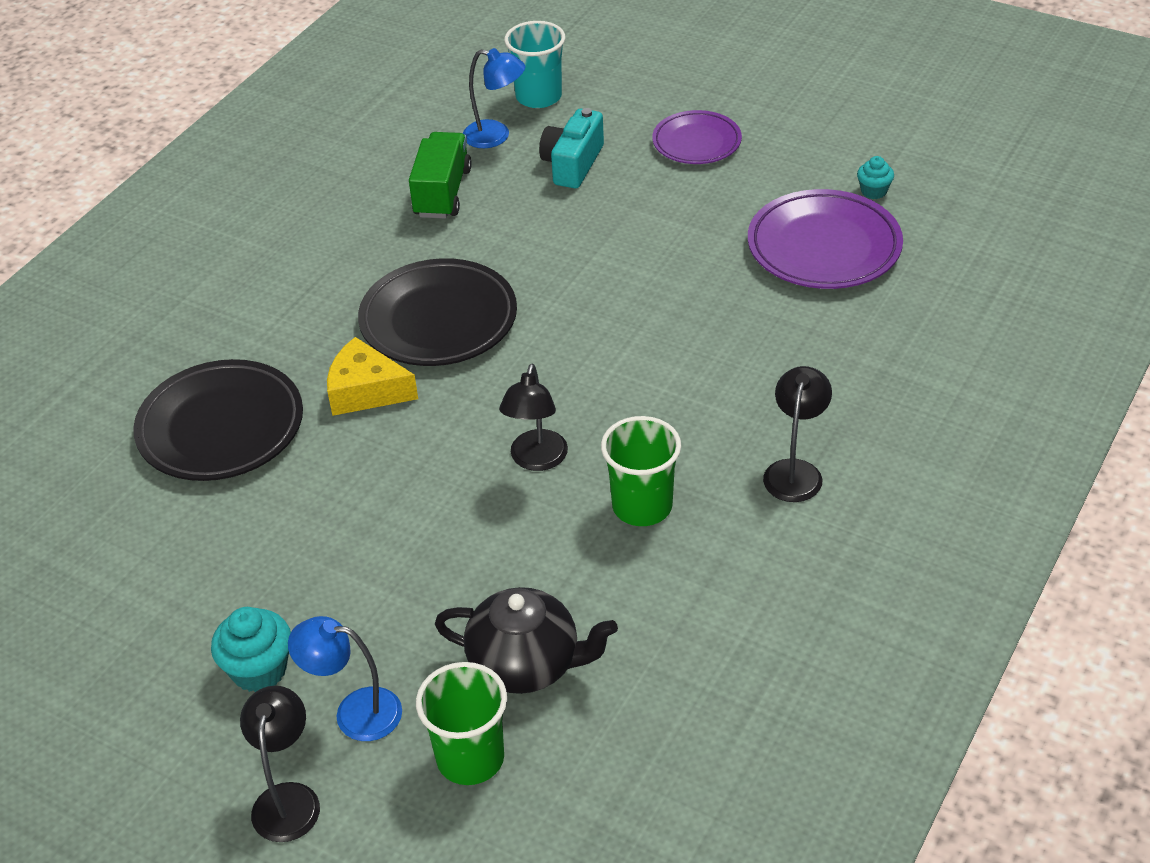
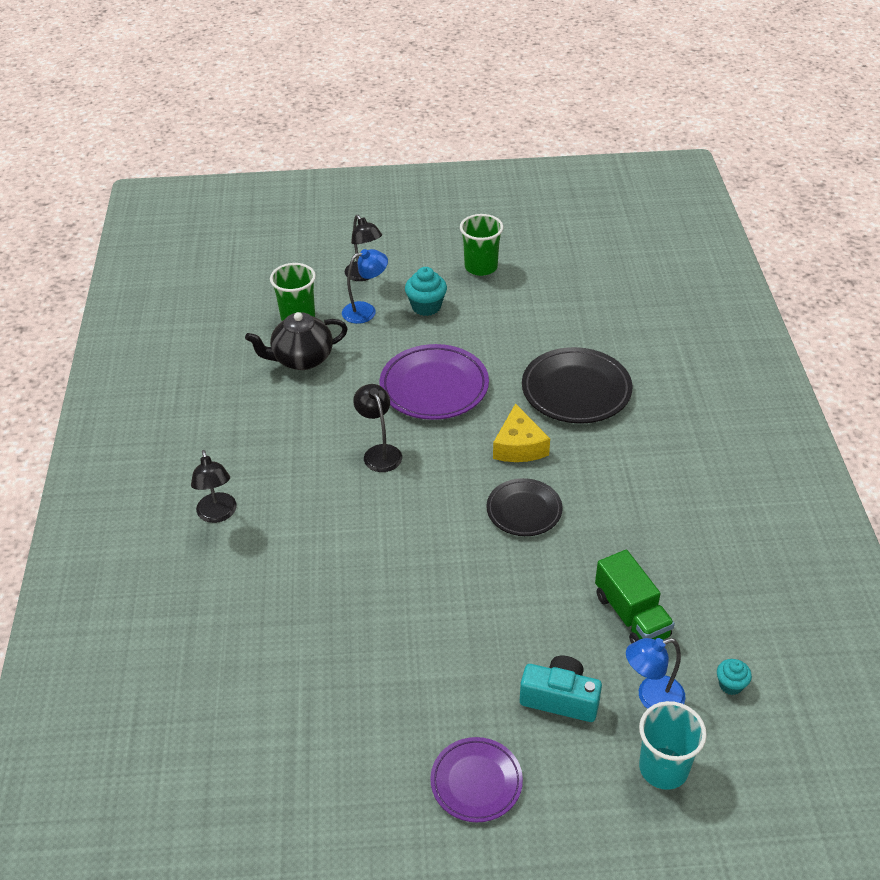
camera: 145 degrees right, 0 degrees up
yellow cheese [327,337,418,416] -> yellow cheese turned 105 degrees clockwise [493,403,550,462]
black plate [358,258,517,366] -> black plate [486,478,563,536], size x0.63
turquoise camera [539,108,604,188] -> turquoise camera turned 60 degrees counterclockwise [520,656,602,722]
green cup [601,416,681,526] -> green cup moved to [460,214,503,276]
purple plate [748,189,903,289] -> purple plate moved to [380,344,489,420]
turquoise cupcake [857,156,894,199] -> turquoise cupcake moved to [717,659,752,695]

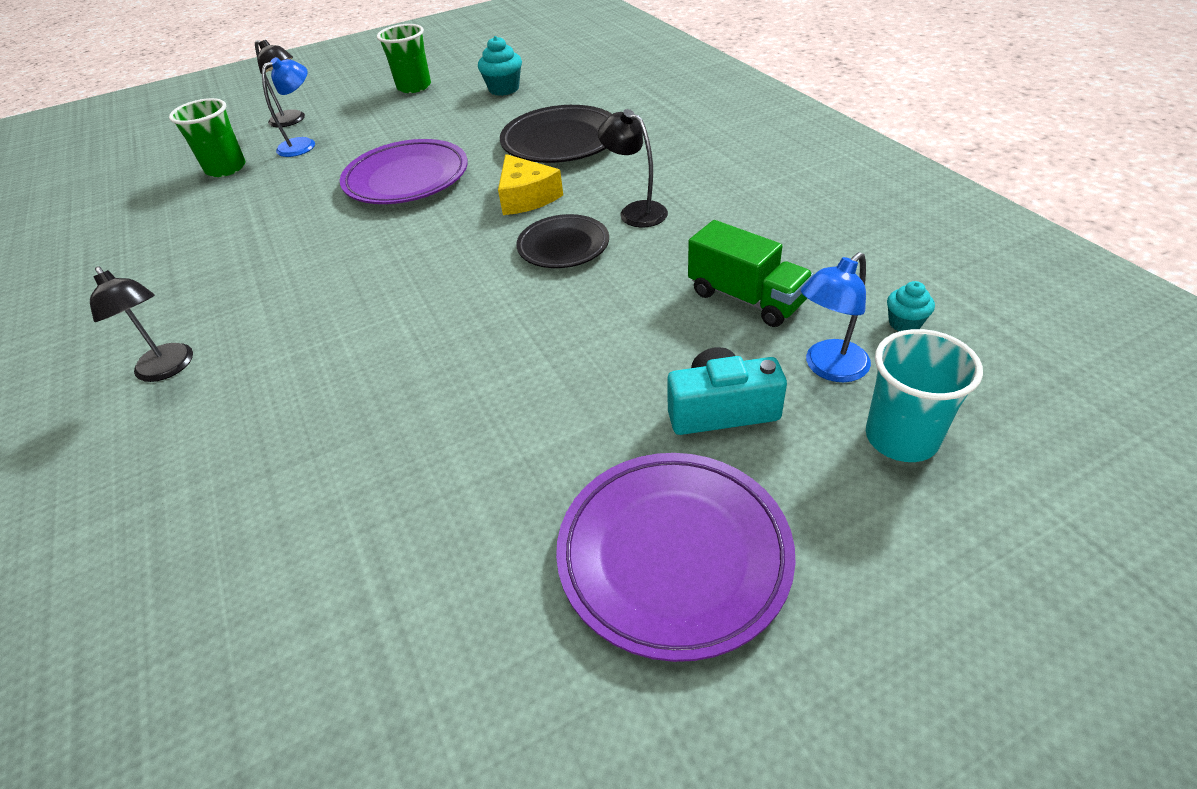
camera: 20 degrees left, 0 degrees up
black teapot [245,312,348,370] -> none
black lamp [353,384,402,472] -> black lamp moved to [598,109,668,227]
turquoise cupcake [405,267,447,316] -> turquoise cupcake moved to [478,36,522,96]
purple plate [430,737,523,822] -> purple plate [556,453,796,662], size x1.60

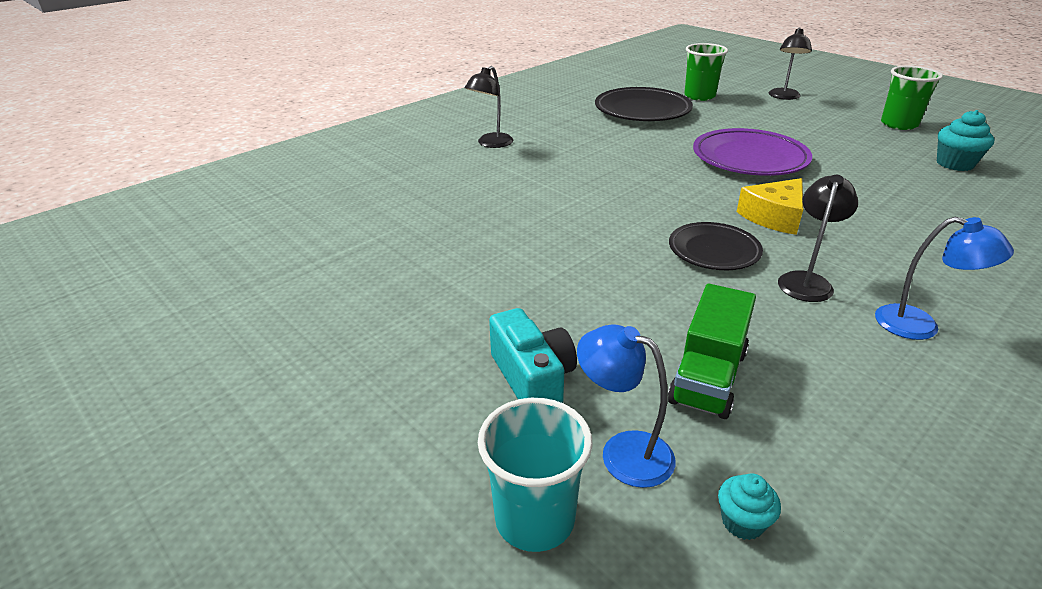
camera: 70 degrees right, 10 degrees down
blue lamp [262,57,315,157] -> blue lamp moved to [875,217,1014,340]
black plate [500,105,612,163] -> black plate moved to [595,87,693,121]
purple plate [556,453,796,662] -> none

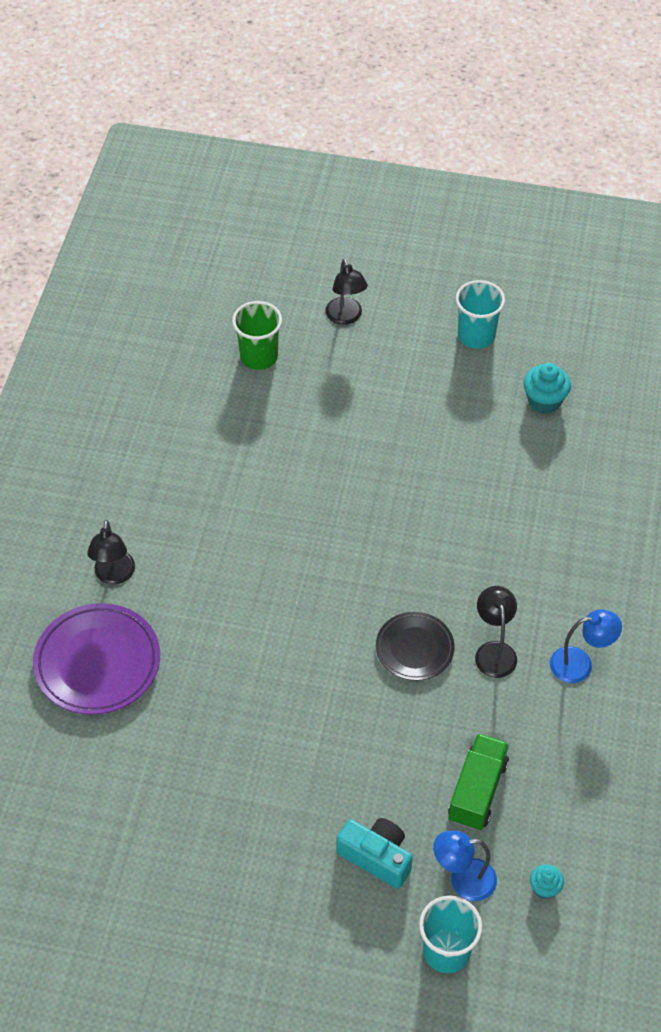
camera: 35 degrees left, 20 degrees up
black plate [595,87,693,121] -> none
green truck [668,284,756,419] -> green truck turned 150 degrees counterclockwise [448,733,509,831]
purple plate [693,128,812,176] -> purple plate moved to [33,603,160,715]
yellow cheese [737,178,803,235] -> none
green cup [881,66,943,130] -> turquoise cup [456,280,505,349]

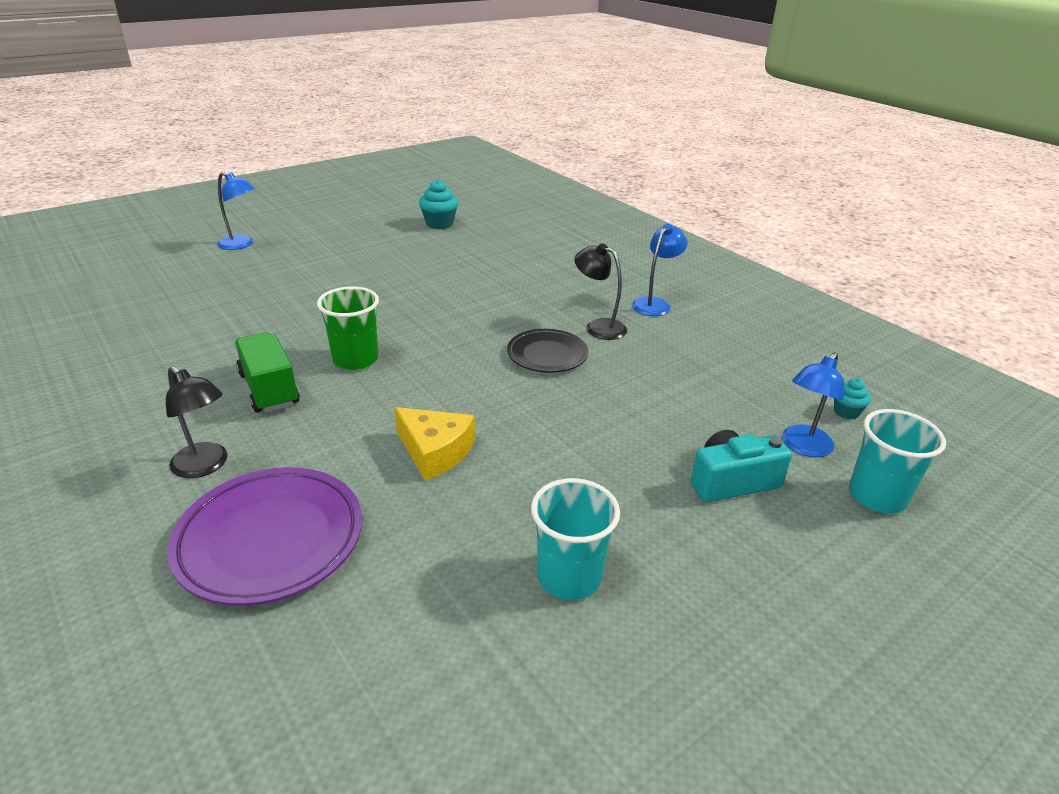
camera: 50 degrees left, 20 degrees down
green cup [232,301,282,370] -> green cup moved to [317,286,379,370]
black lamp [325,259,368,325] -> blue lamp [217,172,255,250]
green truck [448,733,509,831] -> green truck moved to [235,332,300,413]
turquoise cup [456,280,505,349] -> turquoise cup moved to [531,478,620,600]
none -> yellow cheese [394,407,475,480]

